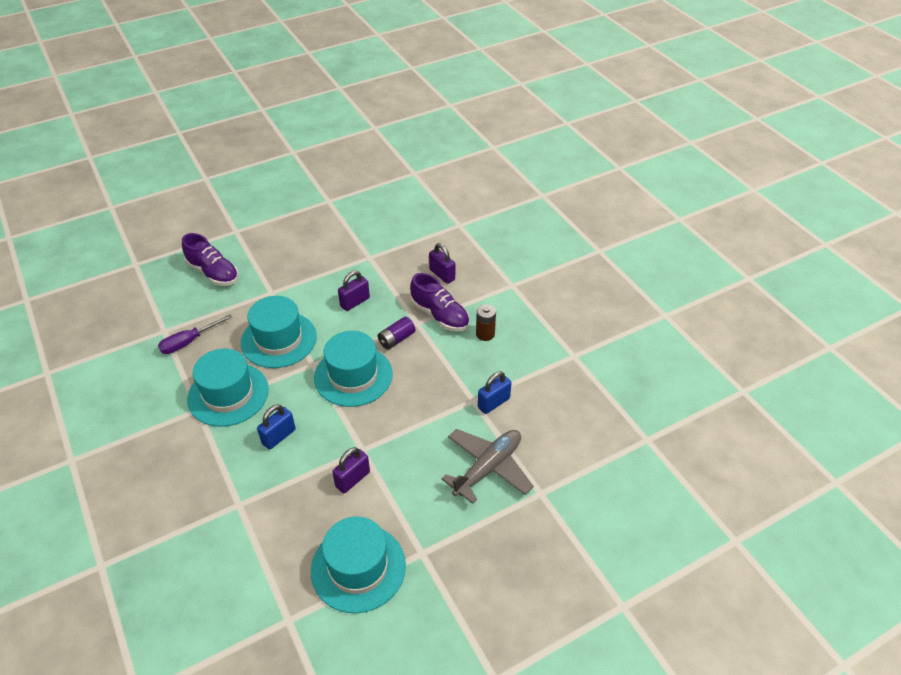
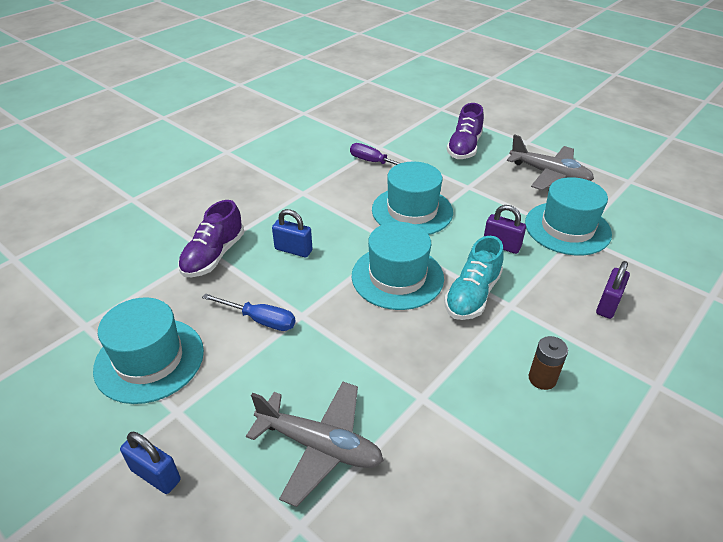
camera: 70 degrees right, 5 degrees down
turquoise hat [187,349,269,427] -> turquoise hat moved to [525,177,612,255]
purple padlock [332,447,370,493] -> blue screwdriver [202,293,295,331]
purple battery [378,317,415,350] -> turquoise shoe [444,236,504,320]
purple shoe [410,273,469,331] -> purple shoe moved to [178,200,244,277]
blue padlock [478,371,511,414] -> blue padlock moved to [120,432,181,494]
none -> grey plane [507,134,594,190]

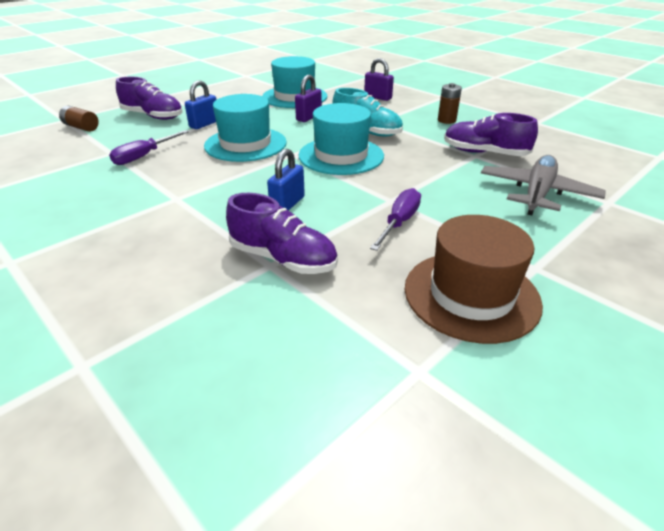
camera: 85 degrees left, 5 degrees down
turquoise hat [93,297,204,404] -> brown hat [405,215,543,344]
blue padlock [120,432,181,494] -> blue padlock moved to [185,80,217,129]
blue screwdriver [202,293,295,331] -> purple screwdriver [370,188,421,251]
grey plane [507,134,594,190] -> none
none -> brown battery [59,106,99,132]
none -> purple shoe [444,113,538,156]

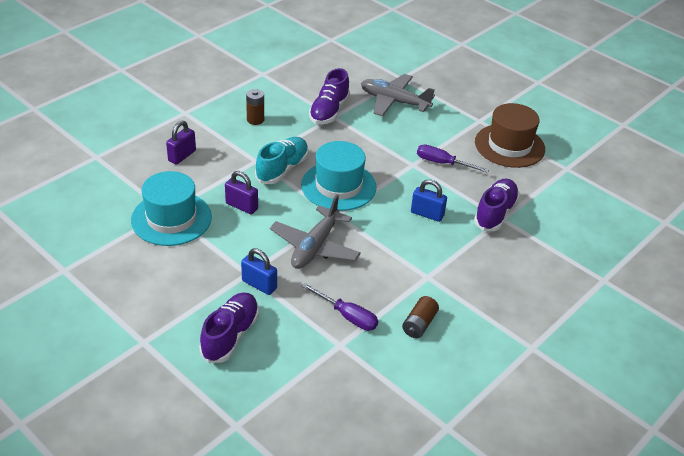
camera: 95 degrees left, 5 degrees up
brown battery [59,106,99,132] -> brown battery moved to [402,296,439,338]
turquoise hat [204,94,287,162] -> grey plane [270,194,361,269]

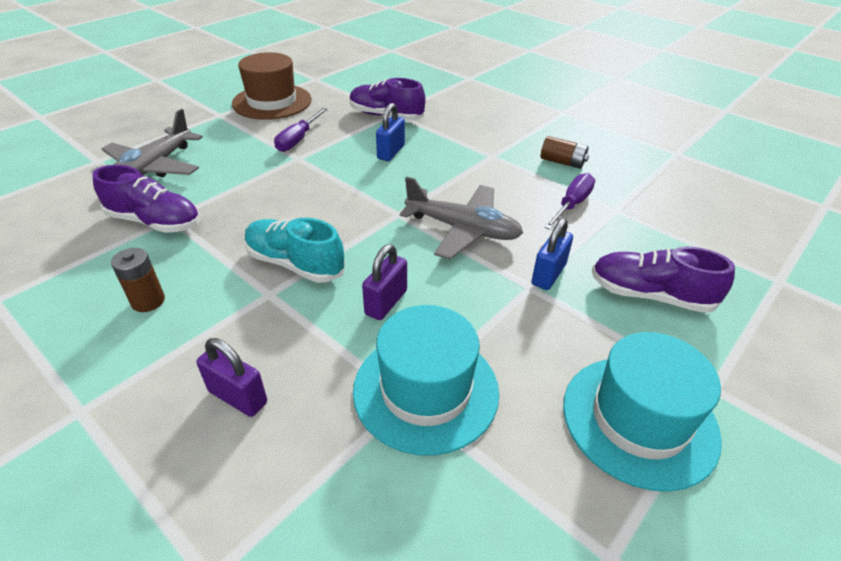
camera: 90 degrees left, 0 degrees up
turquoise hat [301,141,376,211] -> turquoise hat moved to [563,332,722,492]

